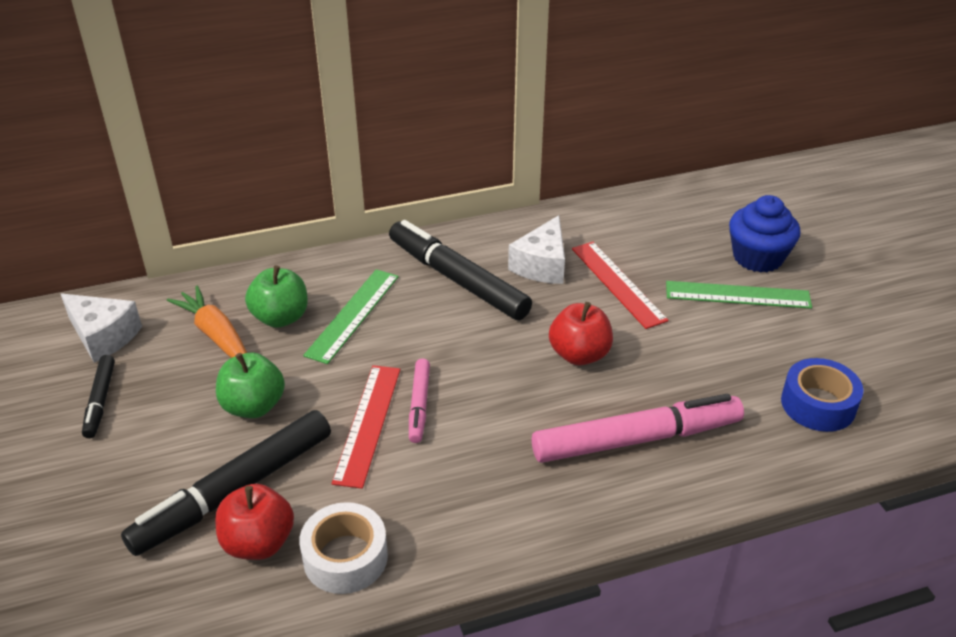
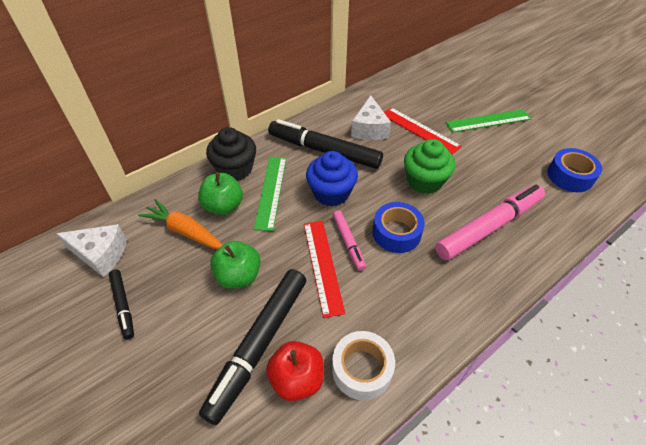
camera: 20 degrees left, 10 degrees up
red apple [549,302,613,365] -> green cupcake [404,139,455,194]
blue cupcake [729,195,801,272] -> blue cupcake moved to [306,151,358,206]
none -> black cupcake [206,127,256,181]
none -> blue tape [373,202,425,253]

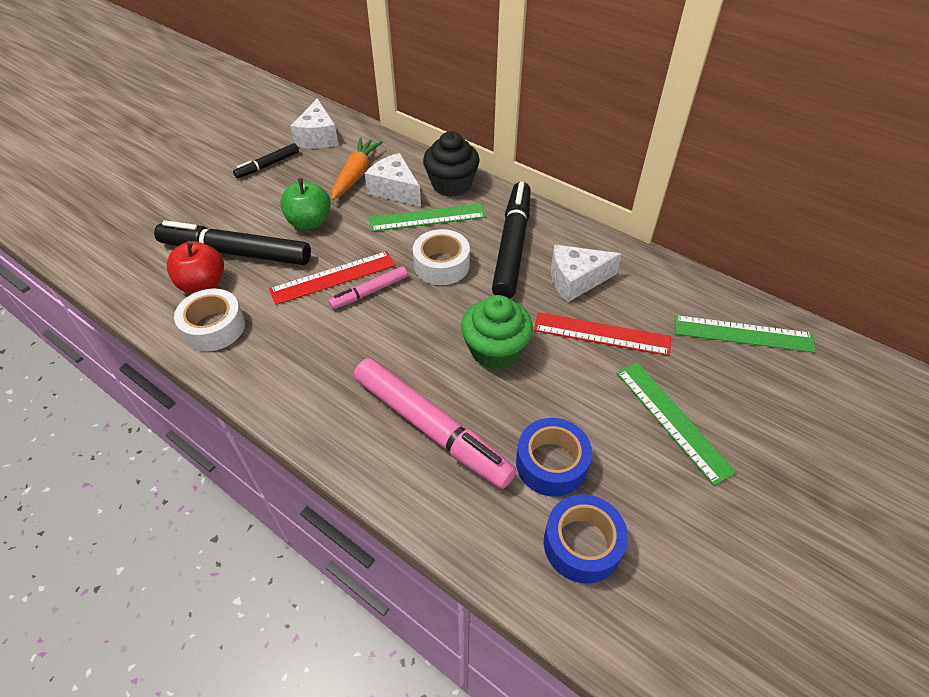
camera: 75 degrees right, 0 degrees up
green apple [198,172,243,215] -> white cheese [365,153,421,207]
blue cupcake [306,151,358,206] -> white tape [413,229,470,285]
blue tape [373,202,425,253] -> blue tape moved to [516,418,592,497]
red ruler [384,107,462,155] -> red ruler turned 75 degrees clockwise [534,312,671,356]
none -> green ruler [675,315,816,353]

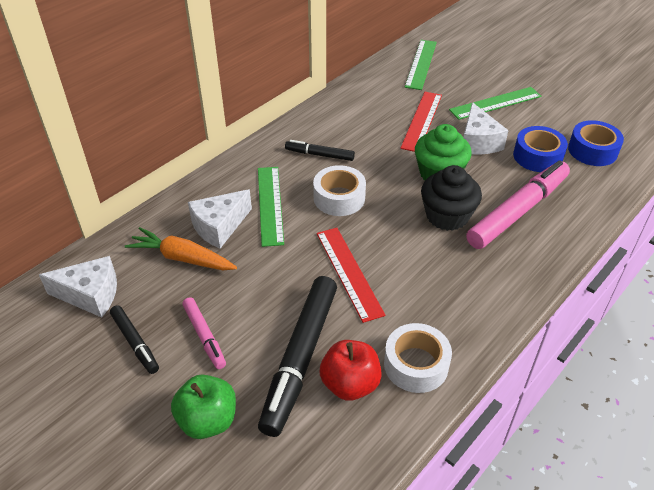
camera: 85 degrees left, 5 degrees down
green apple [280,178,331,229] -> green apple moved to [171,375,236,439]
pink marker [329,266,408,309] -> pink marker moved to [182,297,226,369]
black cupcake [423,131,480,197] -> black cupcake moved to [421,165,482,231]
black marker [492,182,531,299] -> black marker [285,140,355,161], size x0.51
white cheese [551,245,622,303] -> white cheese moved to [463,102,509,155]

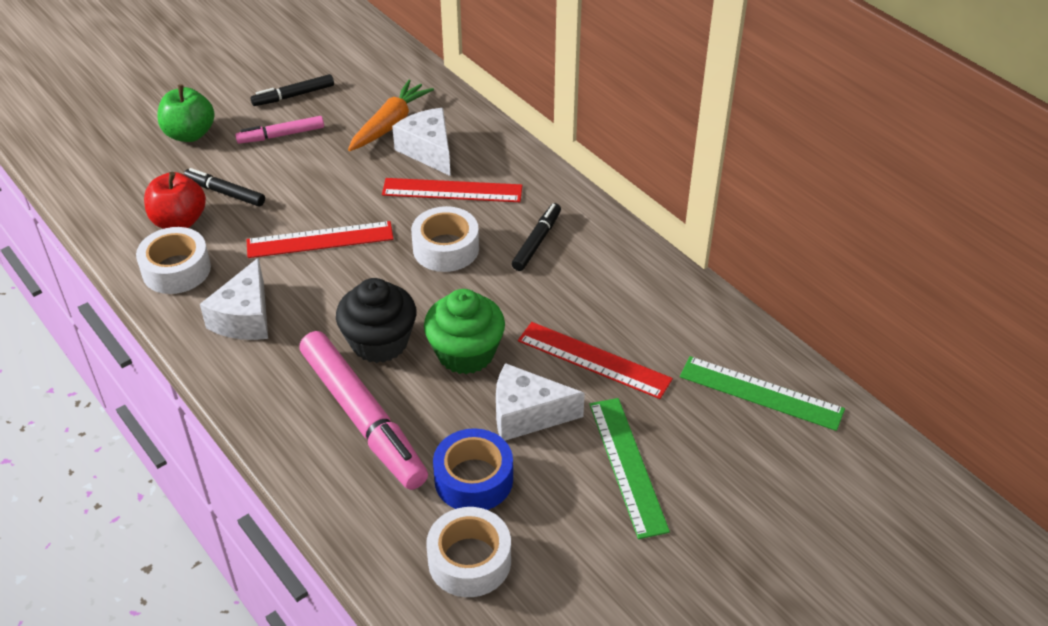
camera: 100 degrees right, 0 degrees up
white cheese [39,256,117,318] -> white cheese moved to [200,258,268,340]
green ruler [258,167,284,247] -> red ruler [382,178,523,202]
black marker [258,276,337,437] -> black marker [184,168,265,207], size x0.51
blue tape [568,120,624,166] -> white tape [426,507,511,597]

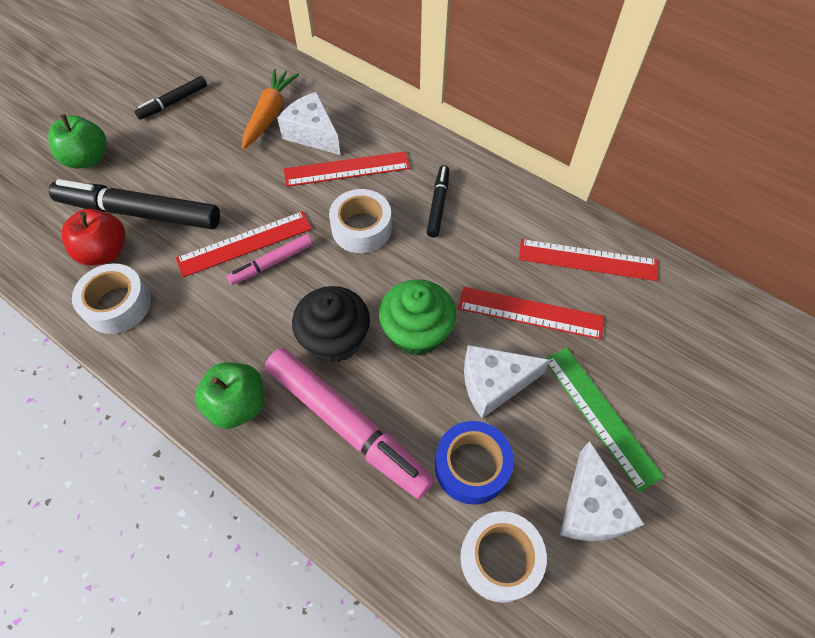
camera: 15 degrees left, 15 degrees up
black marker [184,168,265,207] -> black marker [49,179,220,230], size x1.97
white cheese [200,258,268,340] -> white cheese moved to [559,441,644,541]
pink marker [235,116,324,144] -> pink marker moved to [227,234,313,285]
green ruler [680,356,845,431] -> none
none -> green apple [195,362,264,429]
none -> red ruler [519,239,658,281]

